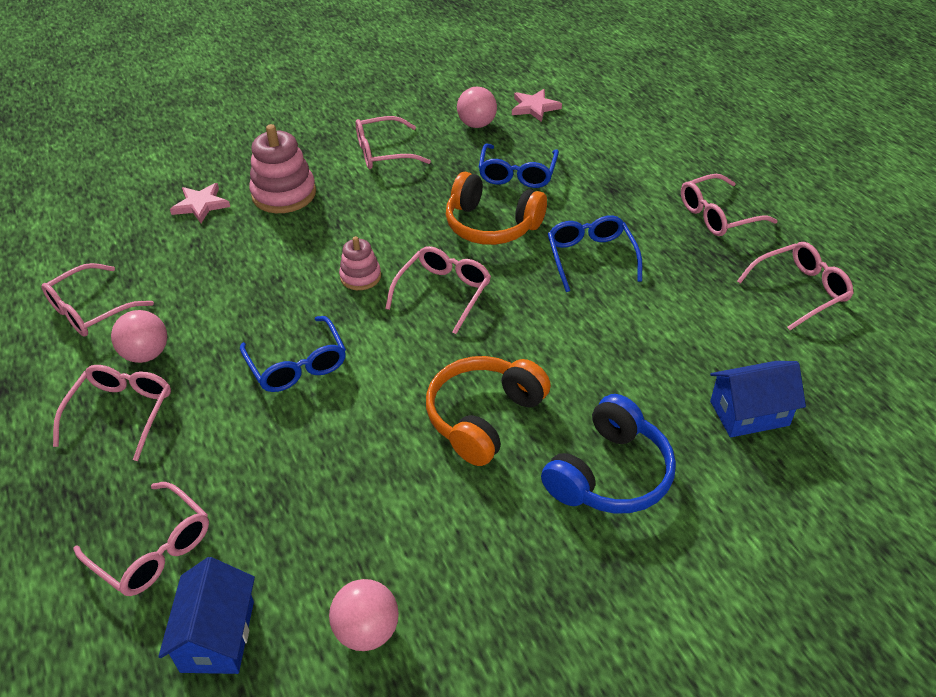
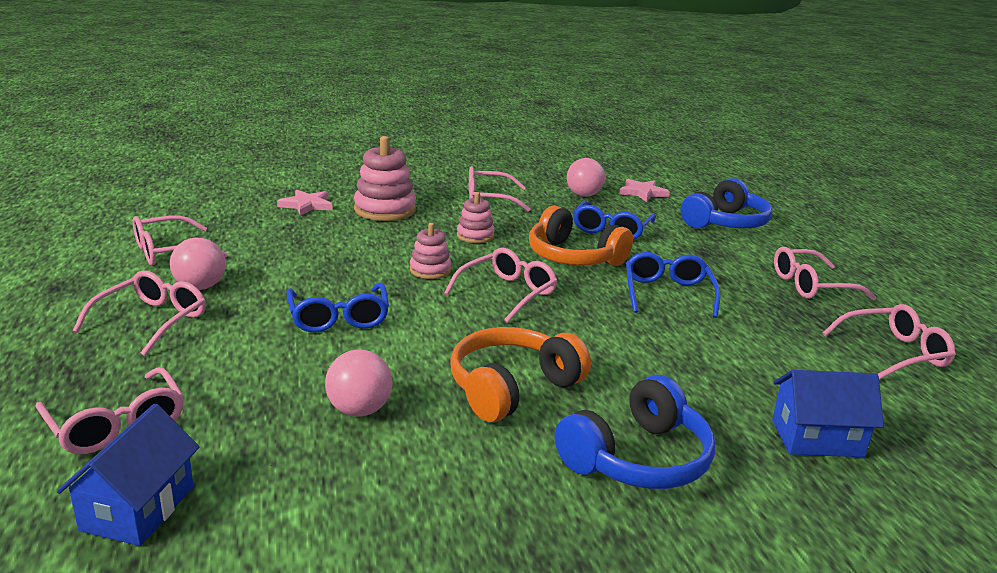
camera: 10 degrees right, 20 degrees down
pink ball [329,579,399,651] -> pink ball moved to [325,349,392,417]
none -> pink stacking toy [457,192,495,243]
none -> blue headphones [680,178,773,229]

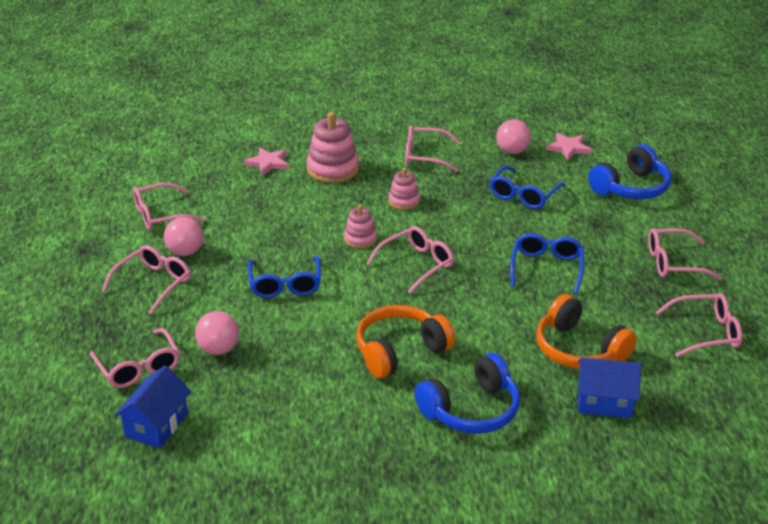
camera: 10 degrees right, 10 degrees up
pink ball [325,349,392,417] -> pink ball moved to [195,311,239,355]
orange headphones [529,205,633,266] -> orange headphones moved to [536,294,637,369]

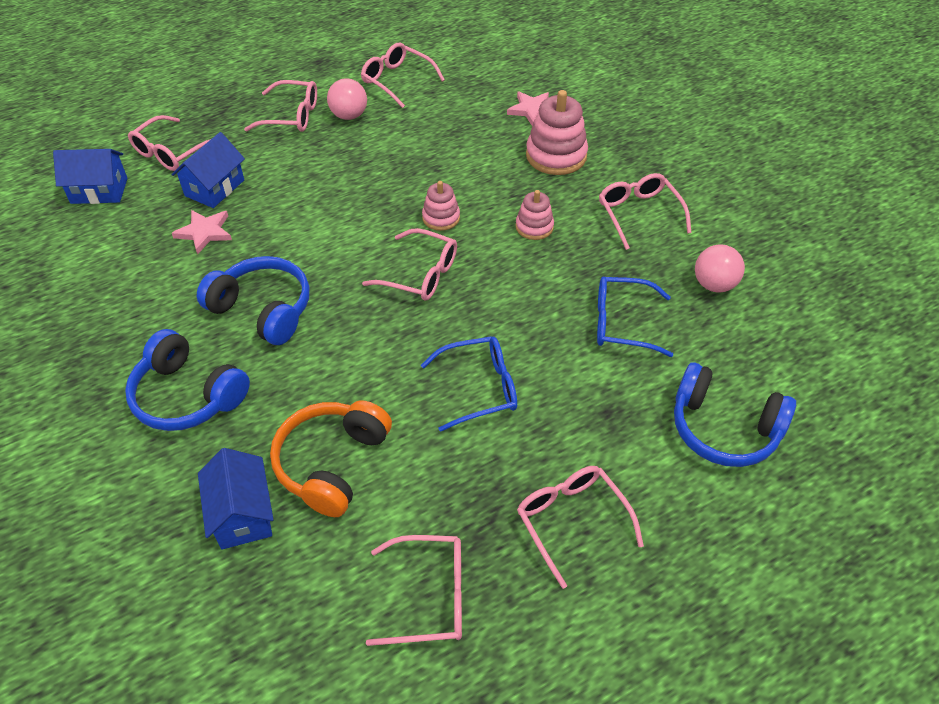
camera: 65 degrees right, 15 degrees up
pink ball [195,311,239,355] -> blue house [171,132,245,208]
blue glasses [247,256,321,298] -> none
orange headphones [356,305,455,379] -> blue headphones [197,256,309,345]
pink star [546,133,592,160] -> pink star moved to [172,210,232,255]
pink glasses [656,293,742,357] -> pink glasses turned 60 degrees counterclockwise [366,535,462,646]

